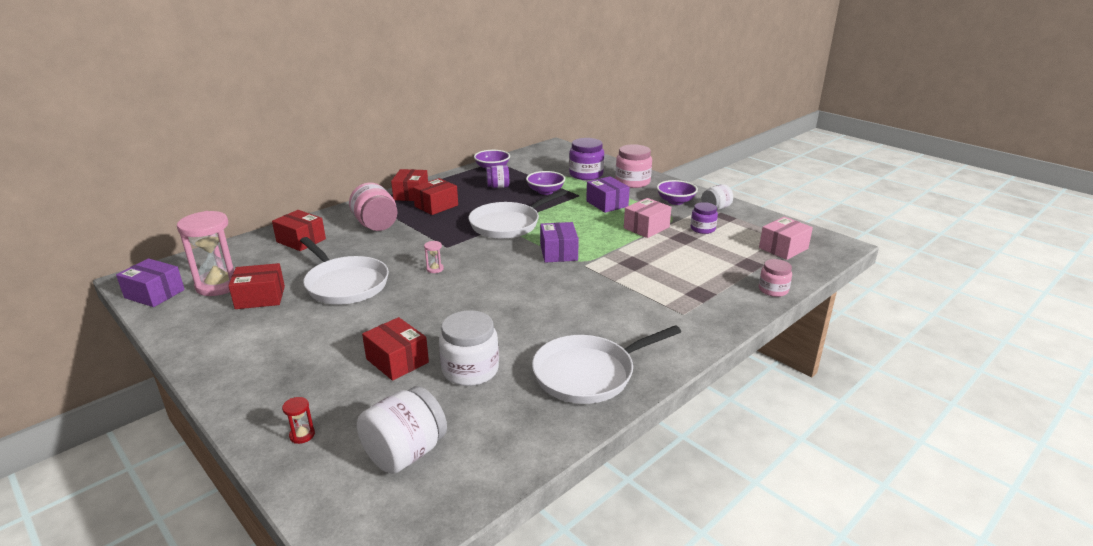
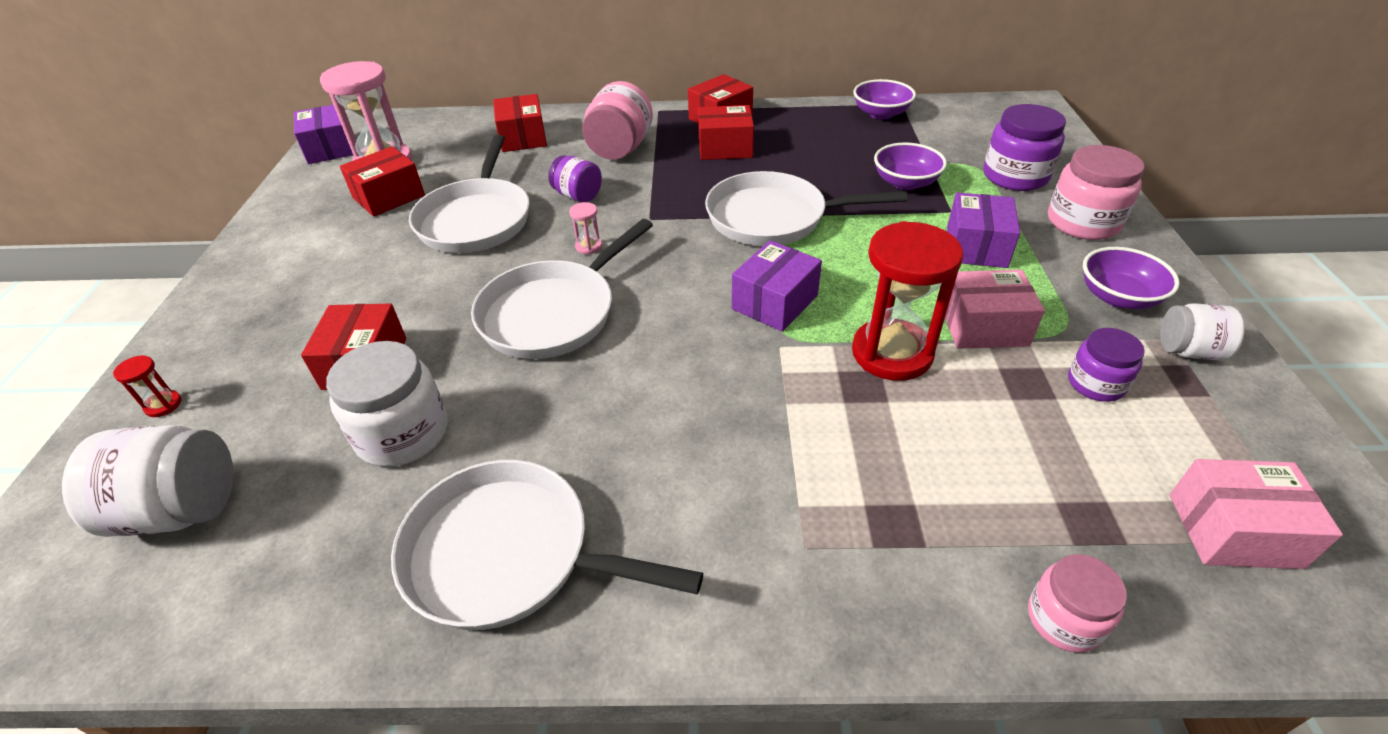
camera: 45 degrees right, 15 degrees up
red box [228,263,285,309] -> red box turned 75 degrees counterclockwise [340,146,425,217]
purple jar [486,165,509,188] -> purple jar moved to [548,155,602,203]
none -> white pan [471,219,653,359]
none -> red hourglass [852,221,963,381]

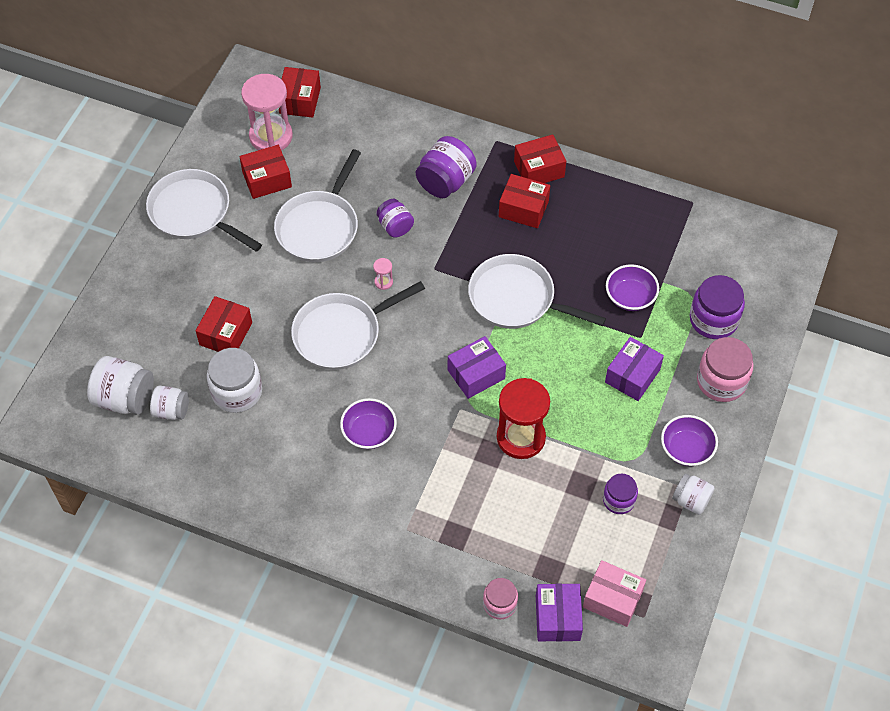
camera: 20 degrees right, 15 degrees up
red hourglass [113,355,181,417] -> none
purple box [294,105,353,164] -> purple box moved to [536,584,583,642]
white pan [391,460,703,630] -> white pan moved to [146,169,262,252]
red box [493,94,547,152] -> red box moved to [279,67,321,118]
pink jar [582,81,653,160] -> purple jar [416,136,477,198]
purple bowl [853,79,916,119] -> purple bowl moved to [340,398,397,449]
pink box [945,270,1045,349] -> none
none -> white jar [150,386,189,420]

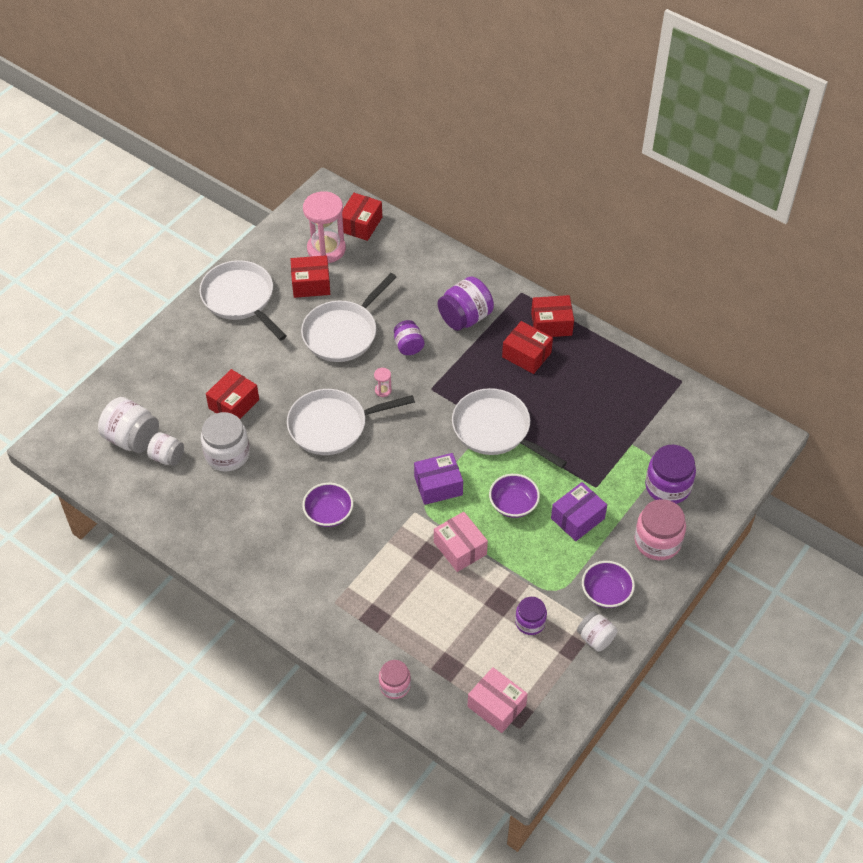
camera: 15 degrees right, 5 degrees down
red hourglass [497,378,550,459] -> pink box [434,512,488,572]
purple box [536,584,583,642] -> none
purple bowl [606,264,659,311] -> purple bowl moved to [489,474,540,518]

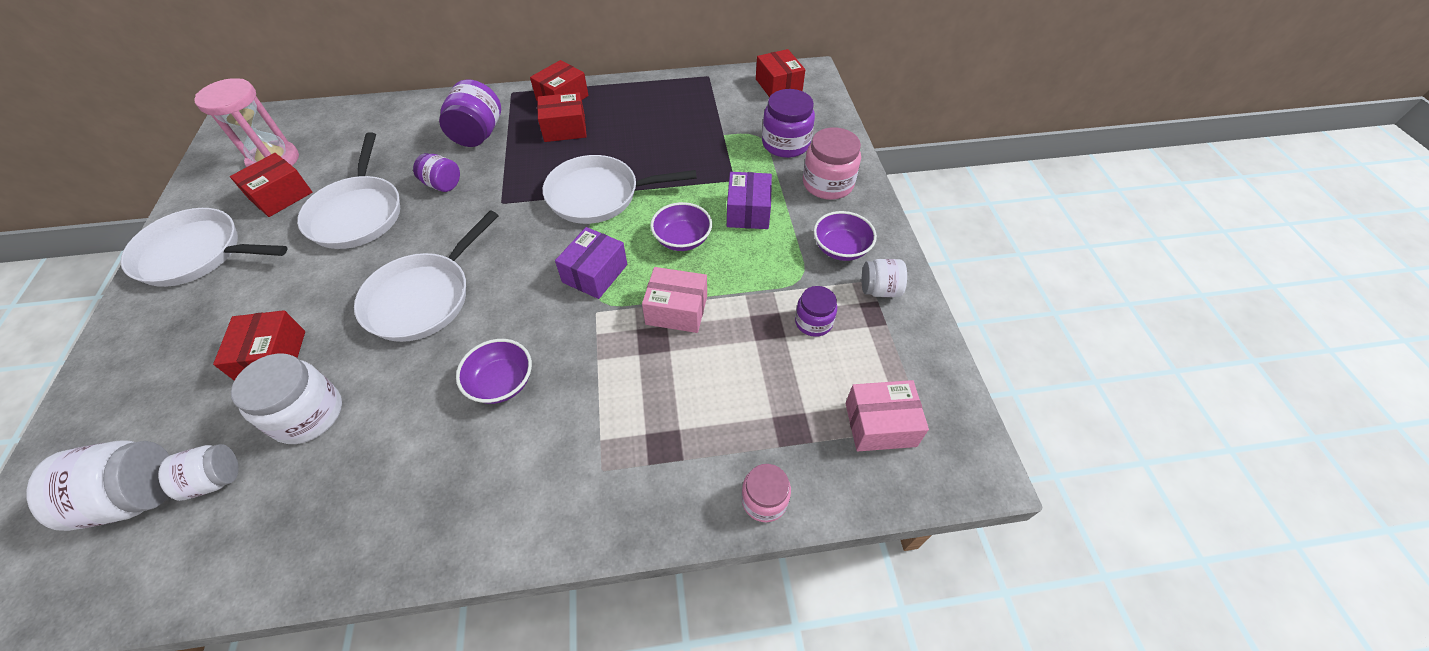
camera: 45 degrees left, 0 degrees up
red box [342,193,382,241] -> red box moved to [756,49,805,97]
pink hourglass [374,368,392,397] -> none

